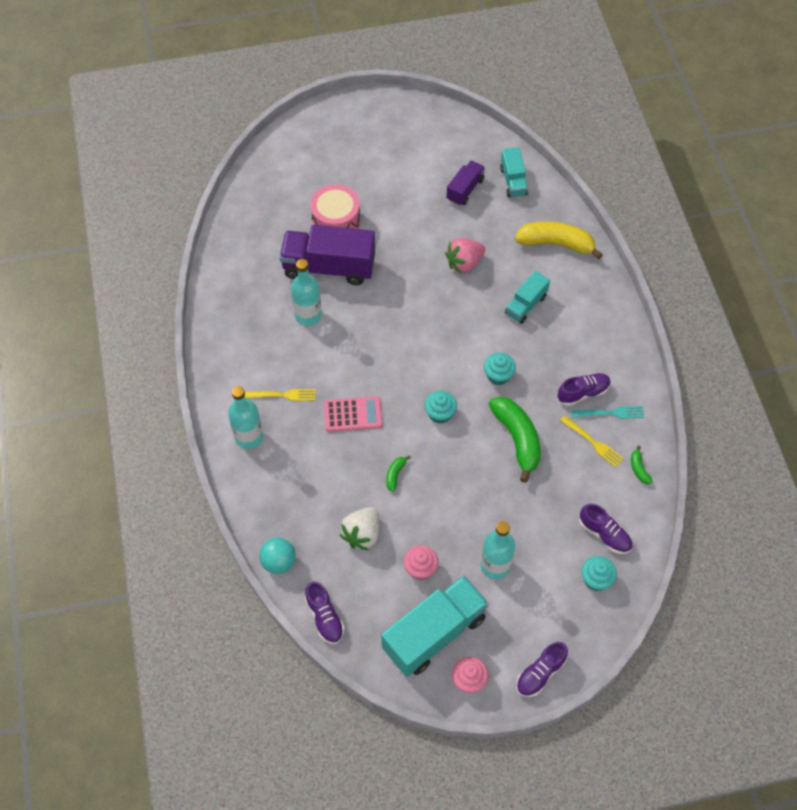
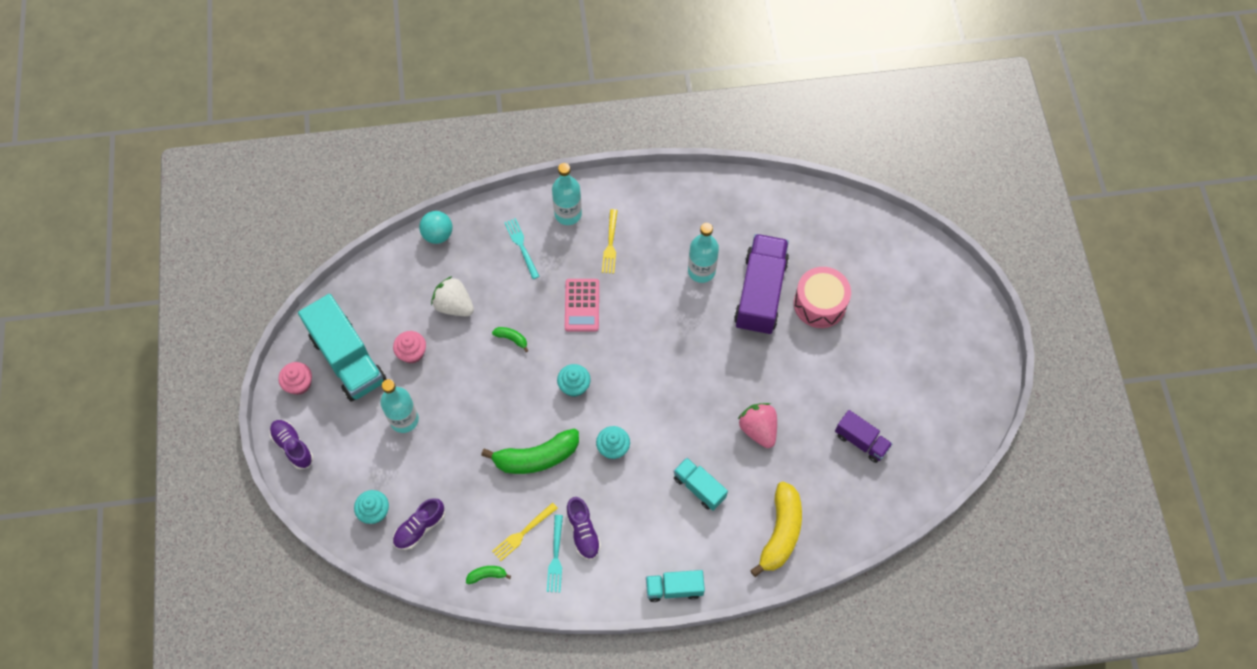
camera: 95 degrees right, 5 degrees up
purple shoe [305,581,345,644] -> none
turquoise truck [500,147,528,198] -> turquoise truck moved to [646,570,705,602]
none -> turquoise fork [504,218,540,279]

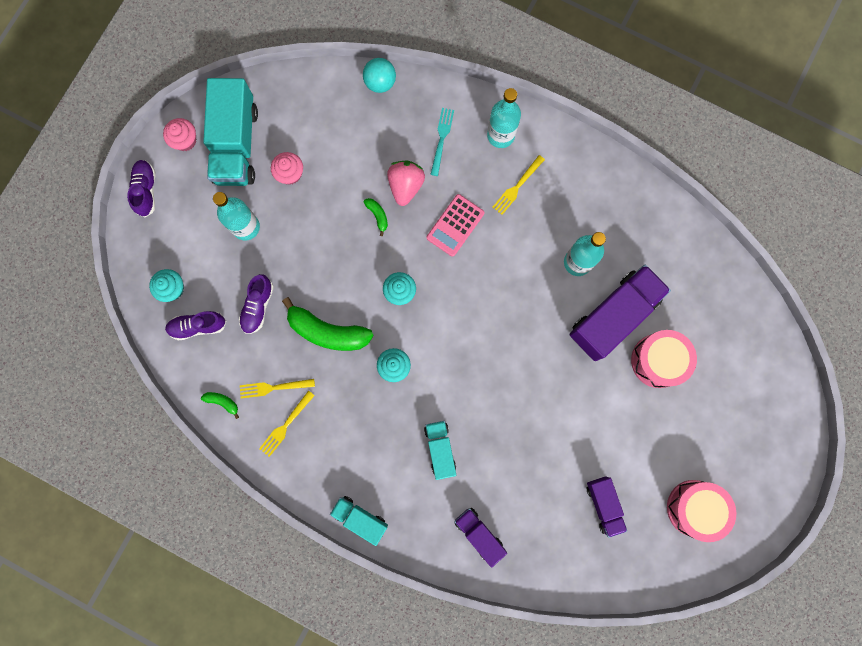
camera: 35 degrees right, 15 degrees up
white strawberry [431,276,474,316] -> none
turquoise fork [547,515,563,593] -> yellow fork [259,390,315,457]
purple shoe [566,497,601,560] -> purple shoe moved to [239,274,274,334]
pink strawberry [738,403,777,448] -> pink strawberry moved to [387,161,425,206]
yellow banana [750,481,802,577] -> purple truck [454,508,507,568]
none -> pink drum [667,480,736,542]

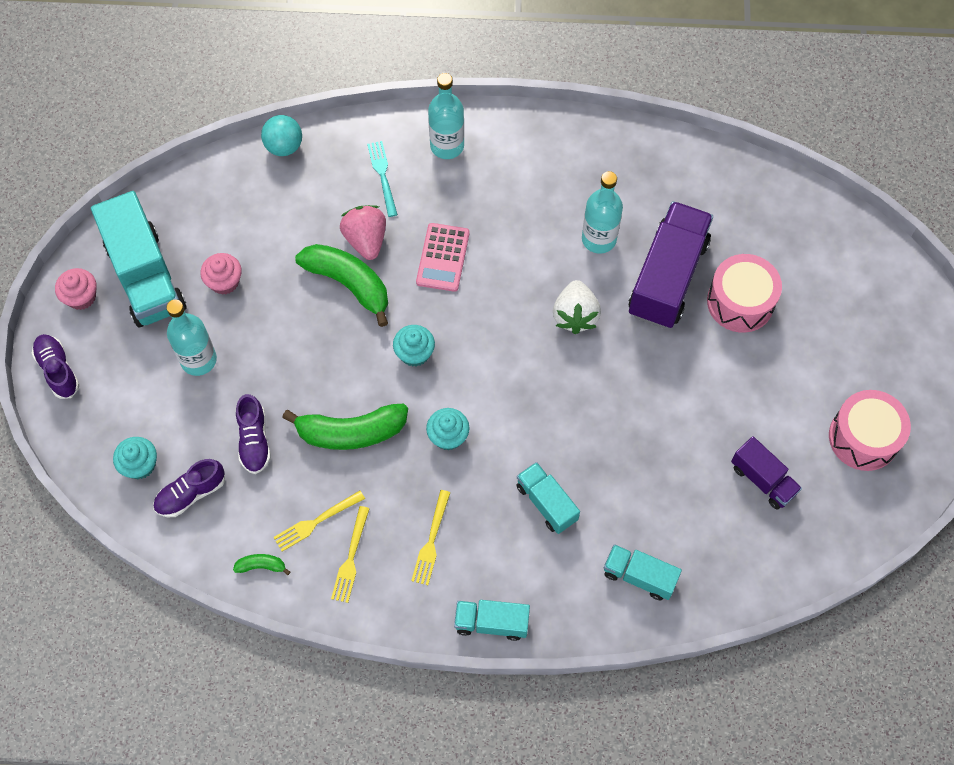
camera: 25 degrees left, 15 degrees down
green banana [364,198,388,236] -> green banana [295,244,388,327], size x2.28
purple truck [454,508,507,568] -> turquoise truck [604,544,682,600]
yellow fork [492,155,545,215] -> yellow fork moved to [411,490,451,585]
none -> white strawberry [553,280,601,334]

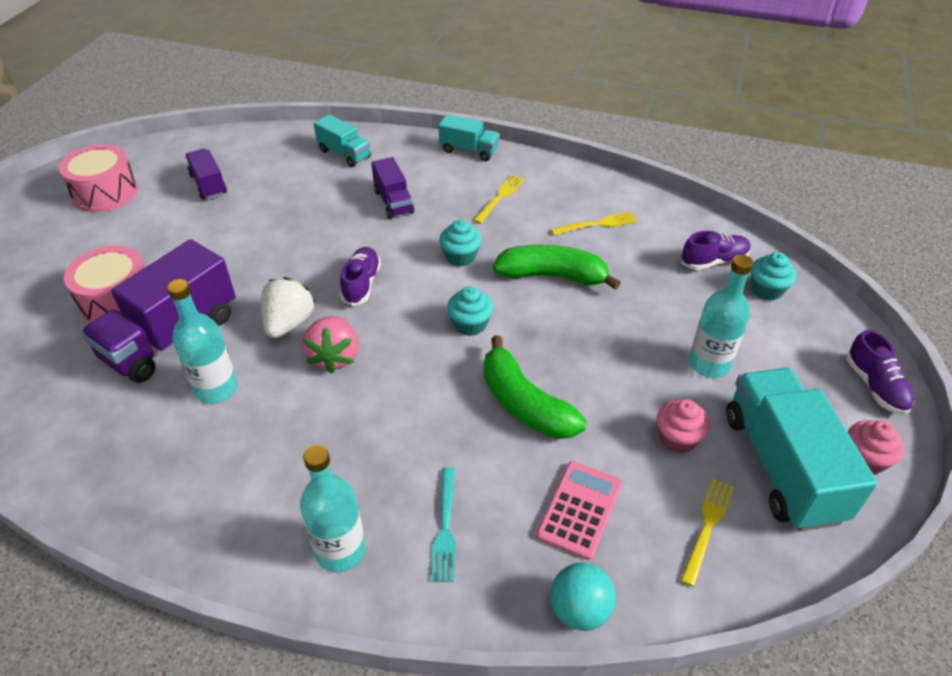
camera: 165 degrees left, 20 degrees down
green banana [233,554,290,575] -> none
purple shoe [236,394,271,474] -> purple shoe moved to [340,247,381,306]
yellow fork [331,506,370,603] -> yellow fork moved to [680,479,734,587]
pink strawberry [340,205,386,260] -> pink strawberry moved to [302,316,359,374]
pink calculator [416,223,470,292] -> pink calculator moved to [536,461,622,560]
turquoise truck [516,462,580,534] -> purple truck [371,157,414,219]

